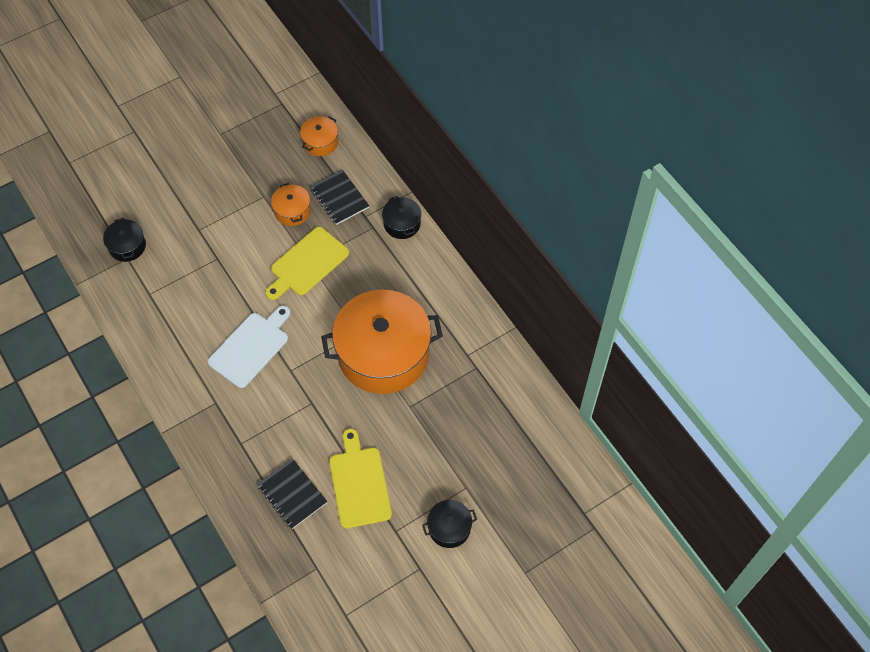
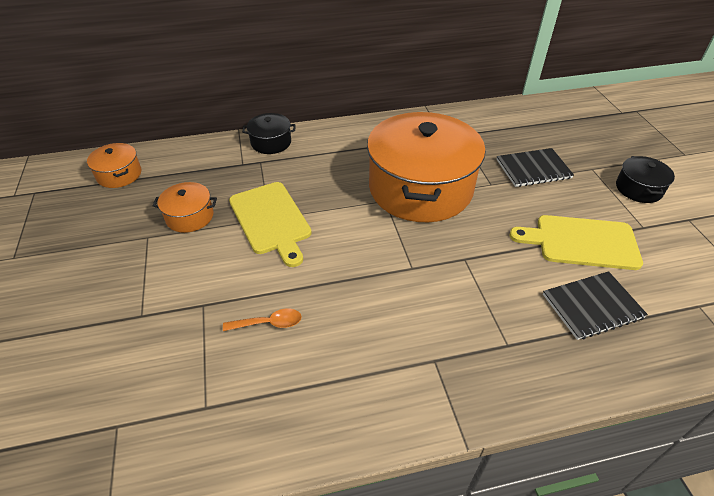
camera: 70 degrees left, 15 degrees down
black pot [103,218,146,262] -> none
white cutting board [208,305,290,388] -> none
black notebook [310,170,369,225] -> black notebook moved to [496,148,574,187]
none -> orange spoon [223,309,302,331]

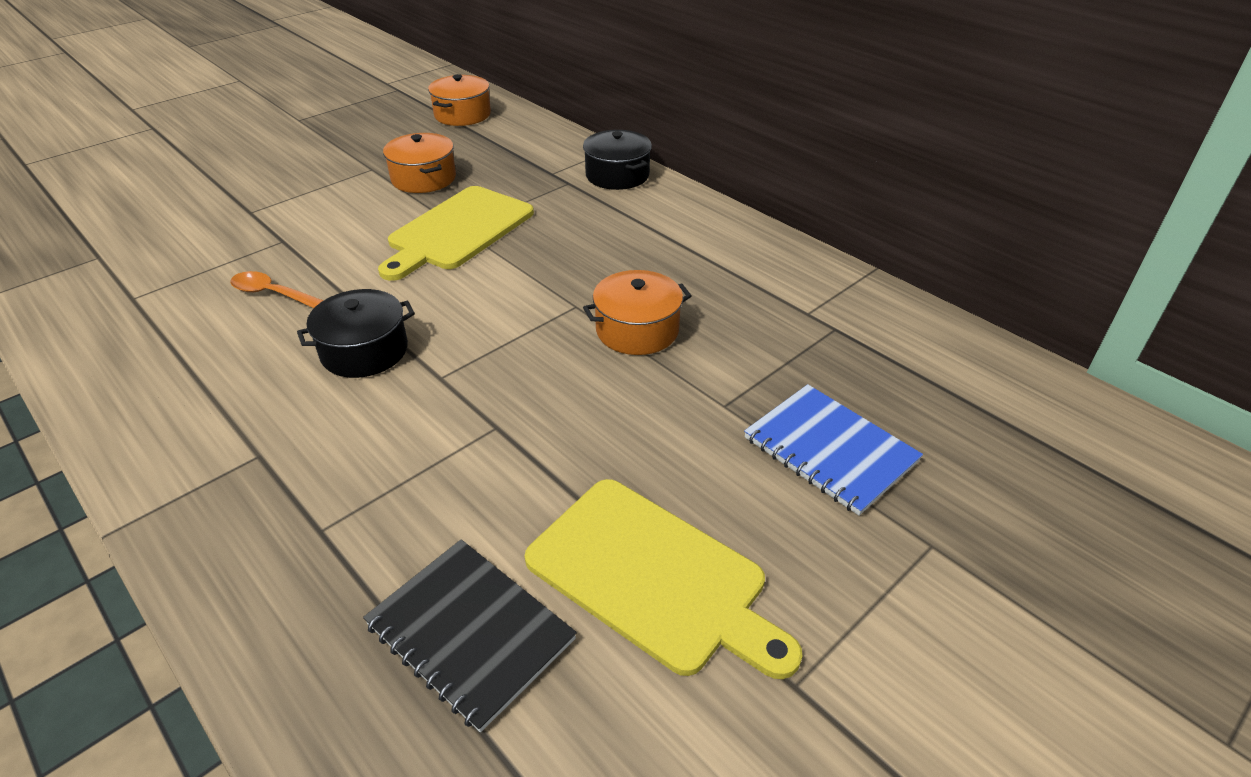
camera: 60 degrees right, 5 degrees down
orange spoon [223,309,302,331] -> orange spoon turned 150 degrees clockwise [230,271,324,308]
orange pot [367,112,486,222] -> orange pot [583,270,692,355], size x0.43
black notebook [496,148,574,187] -> blue notebook [744,384,923,516]
yellow cutting board [510,215,643,270] -> yellow cutting board turned 150 degrees clockwise [525,479,803,679]
black pot [616,156,675,203] -> black pot moved to [297,289,415,378]

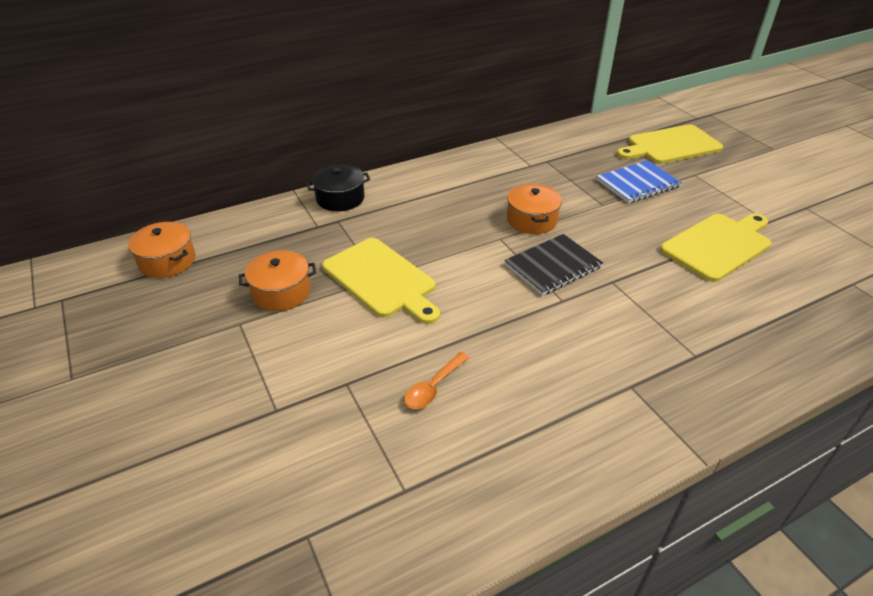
camera: 75 degrees left, 0 degrees up
black pot [297,289,415,378] -> none
black notebook [363,539,577,732] -> black notebook moved to [504,234,603,296]
none -> yellow cutting board [617,124,723,164]

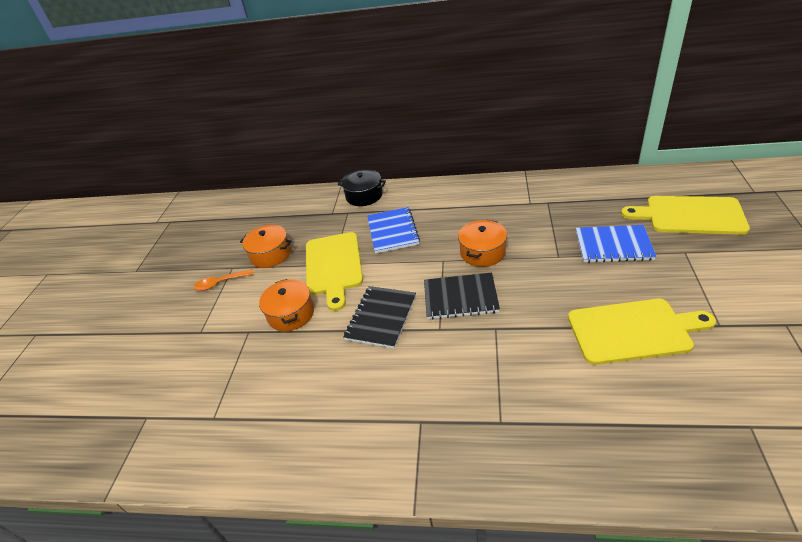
camera: 40 degrees right, 0 degrees up
orange pot [128,222,195,278] -> orange pot moved to [259,279,314,331]
orange spoon [404,352,470,409] -> orange spoon moved to [194,269,254,291]
none -> black notebook [343,286,416,348]
none -> blue notebook [367,207,420,254]

